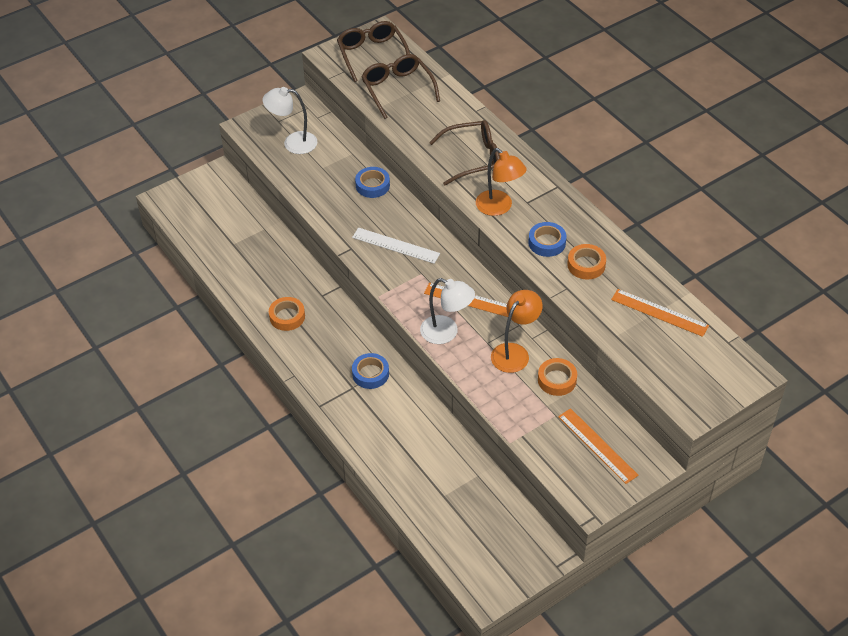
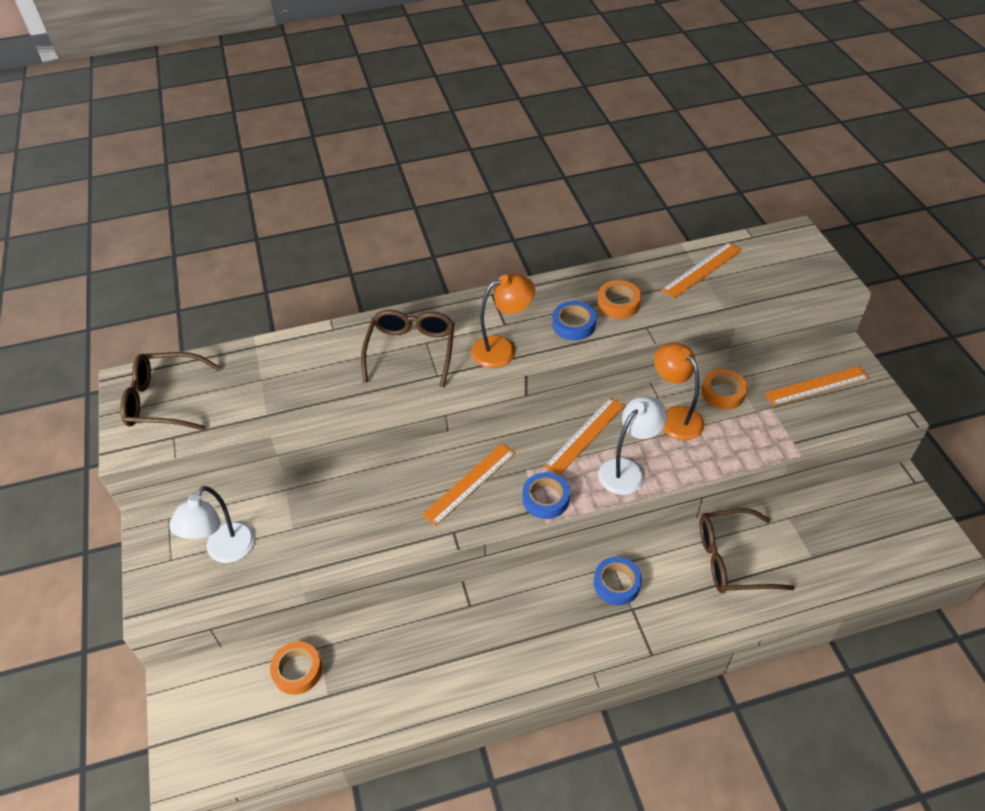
camera: 70 degrees left, 0 degrees up
orange tape [269,297,305,331] -> orange tape moved to [270,641,322,695]
white ruler [352,228,440,264] -> orange ruler [422,443,515,526]
blue tape [355,167,390,198] -> blue tape moved to [523,472,570,519]
brown glasses [361,54,440,119] -> brown glasses moved to [700,508,795,593]

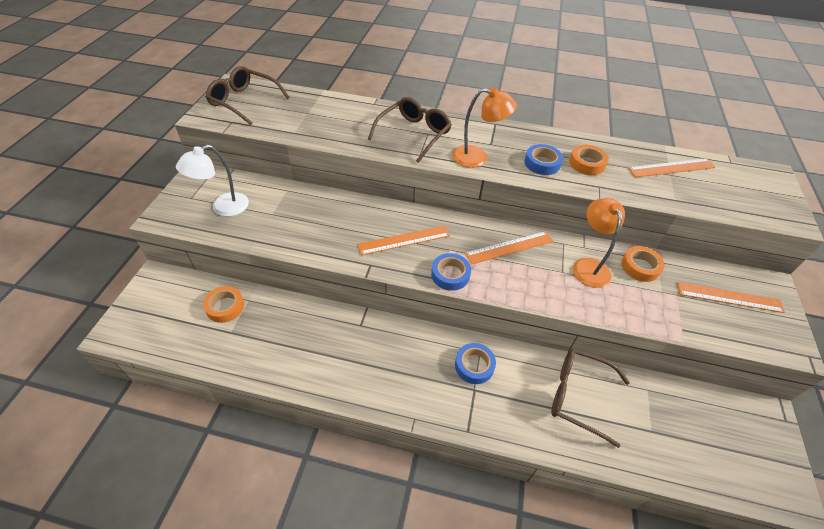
camera: 25 degrees right, 0 degrees up
white lamp [598,396,667,495] -> none

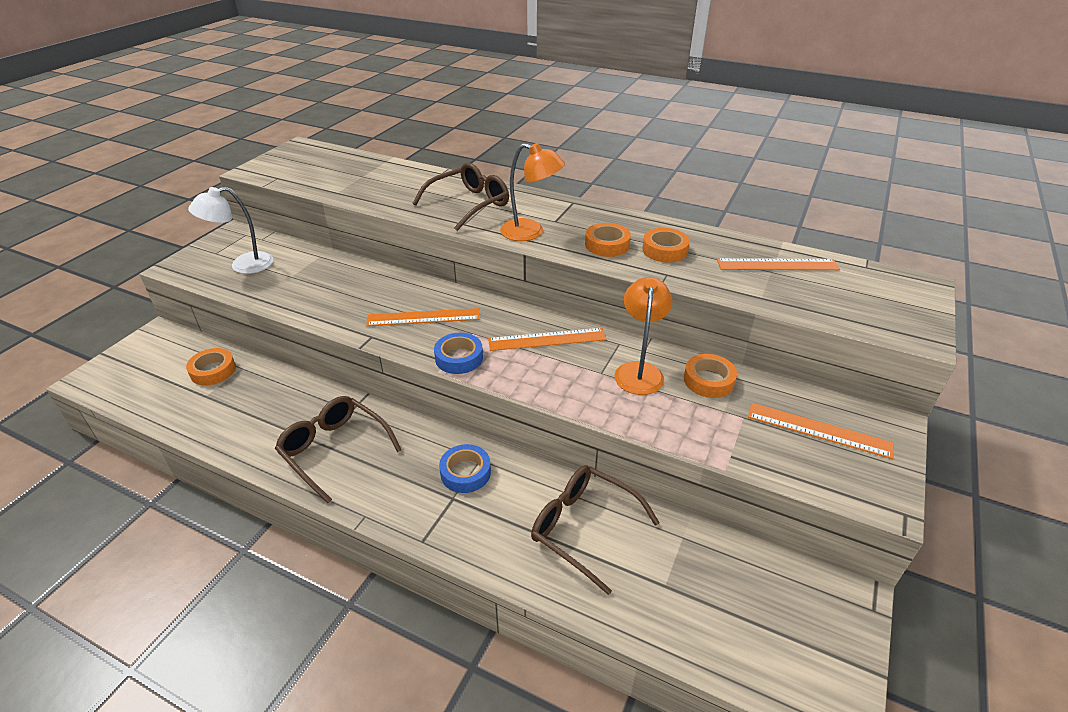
camera: 15 degrees right, 10 degrees down
brown glasses [206,66,289,125] -> brown glasses moved to [275,396,402,503]
blue tape [524,144,563,175] -> orange tape [585,223,631,257]

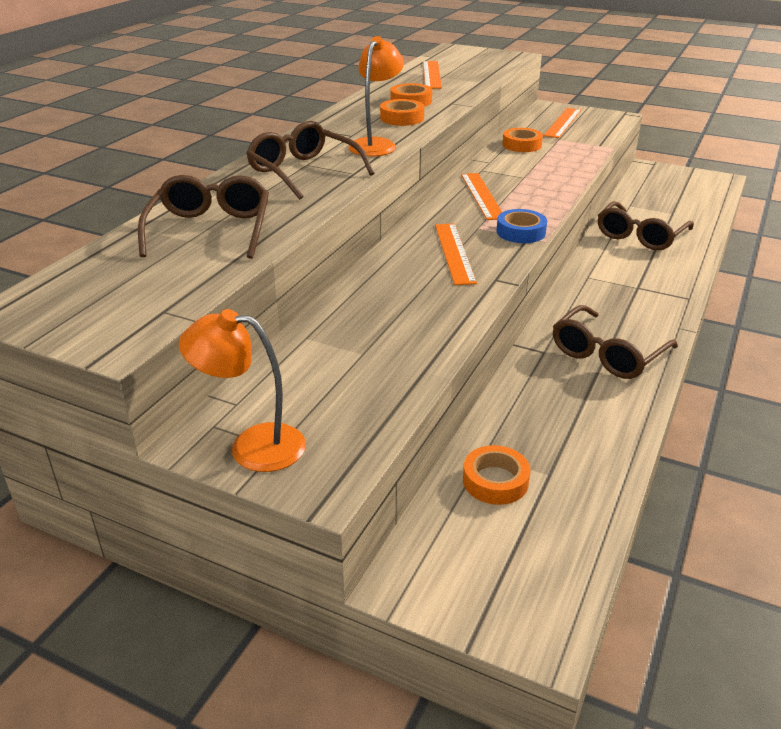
camera: 90 degrees left, 5 degrees down
white lamp [188,187,273,274] -> none
blue tape [439,444,491,493] -> none
orange lamp [614,277,673,395] -> orange lamp moved to [179,309,306,472]
none -> brown glasses [138,175,269,259]

